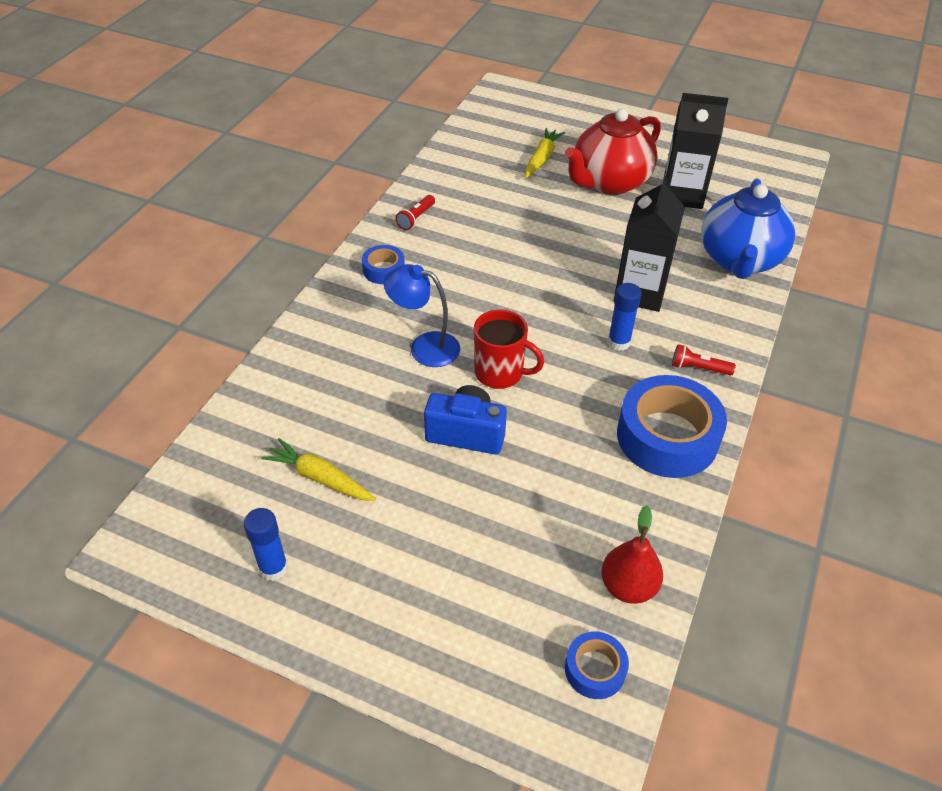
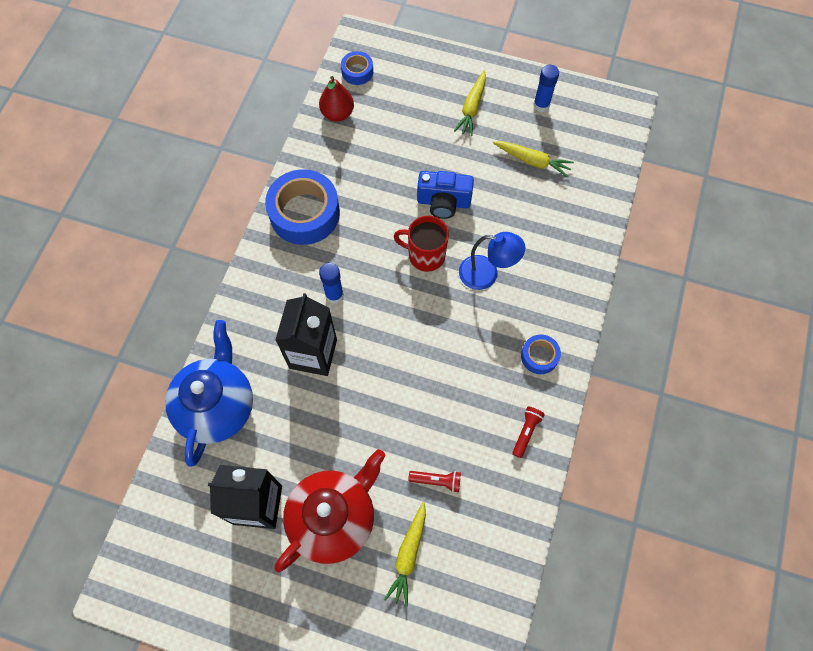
camera: 175 degrees right, 20 degrees up
red flashlight [672,344,736,376] -> red flashlight moved to [408,471,461,492]
none -> yellow carrot [454,71,486,136]

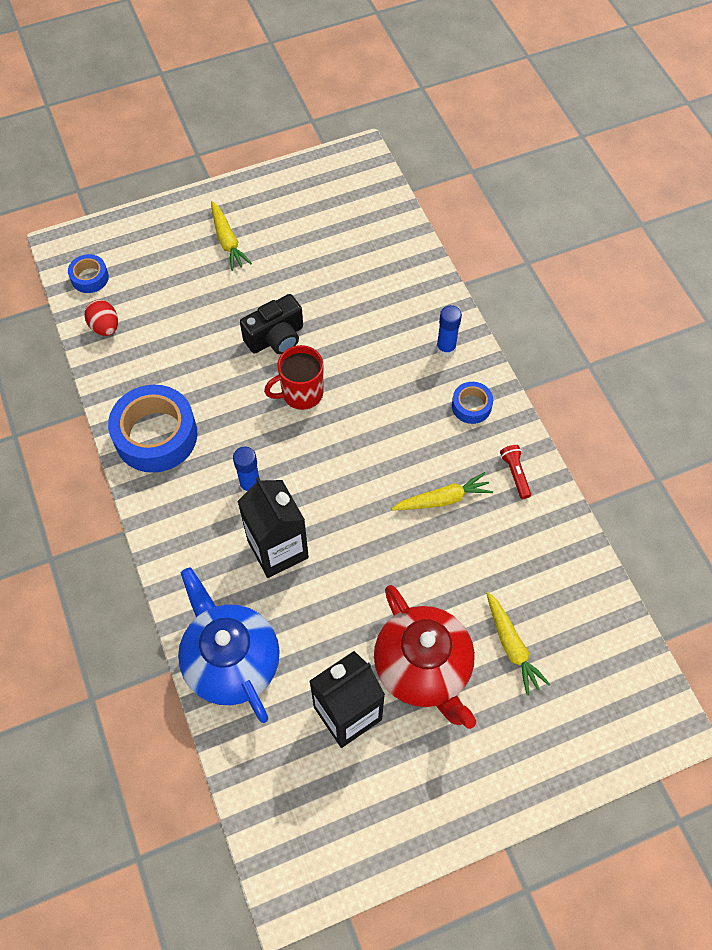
camera: 40 degrees left, 5 degrees down
red teapot [274,449,385,572] -> red teapot turned 150 degrees clockwise [374,585,476,729]
red pear [319,76,354,122] -> red egg [84,300,118,336]
red flashlight [408,471,461,492] -> none
blue camera [417,171,474,219] -> black camera [240,294,303,354]
blue lamp [459,232,525,290] -> none
yellow carrot [493,141,574,178] -> yellow carrot moved to [391,472,493,510]
blue glue stick [533,65,559,112] -> blue glue stick moved to [436,305,462,357]

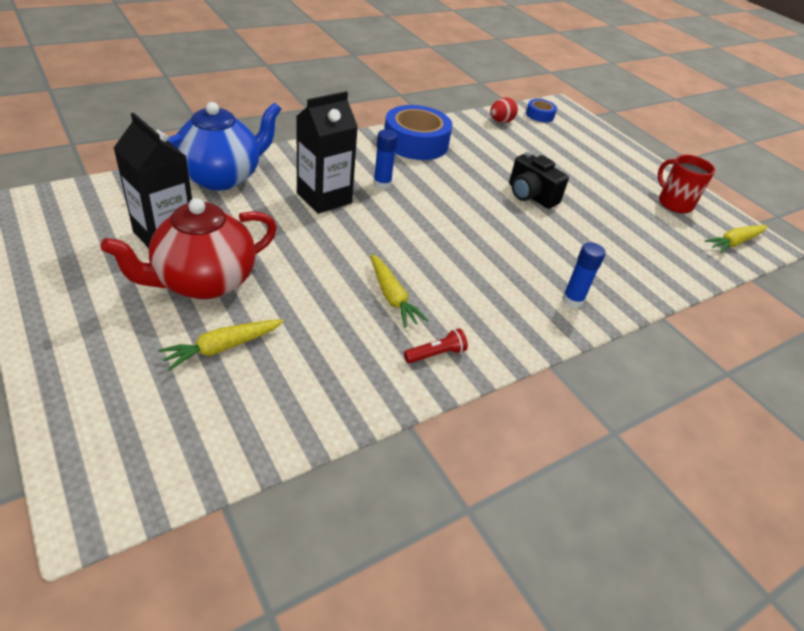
camera: 75 degrees right, 20 degrees down
yellow carrot [211,201,252,271] -> yellow carrot moved to [704,225,767,253]
red mug [264,345,323,410] -> red mug moved to [658,155,715,214]
blue tape [452,382,493,424] -> none

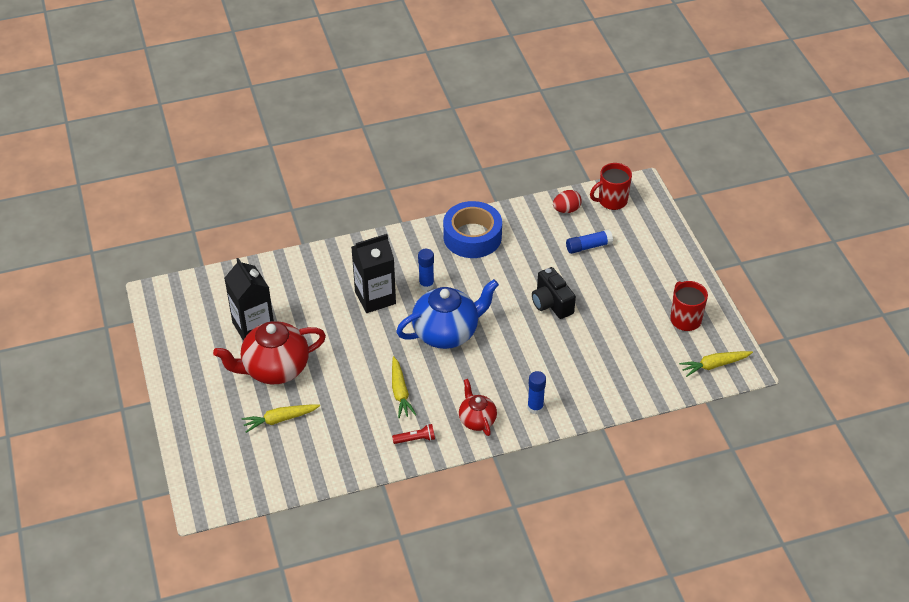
camera: 20 degrees right, 5 degrees up
blue teapot [168,102,281,190] -> blue teapot moved to [396,279,499,349]
blue tape [526,99,557,122] -> red mug [590,163,632,210]
none -> red teapot [459,379,497,436]
none -> blue glue stick [566,229,613,254]

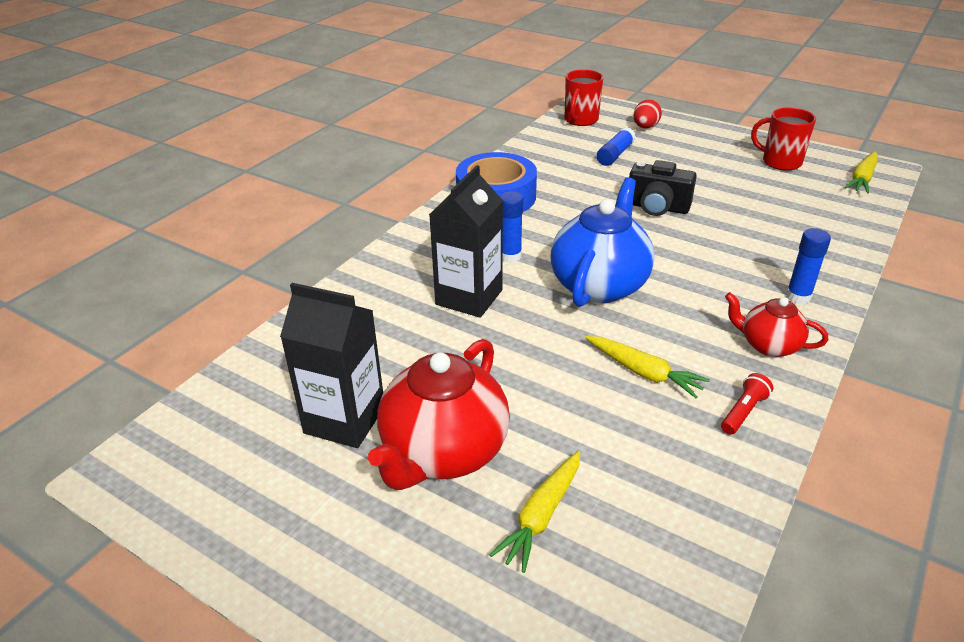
camera: 40 degrees left, 10 degrees down
red egg [553,190,582,213] -> red egg moved to [633,100,662,128]

